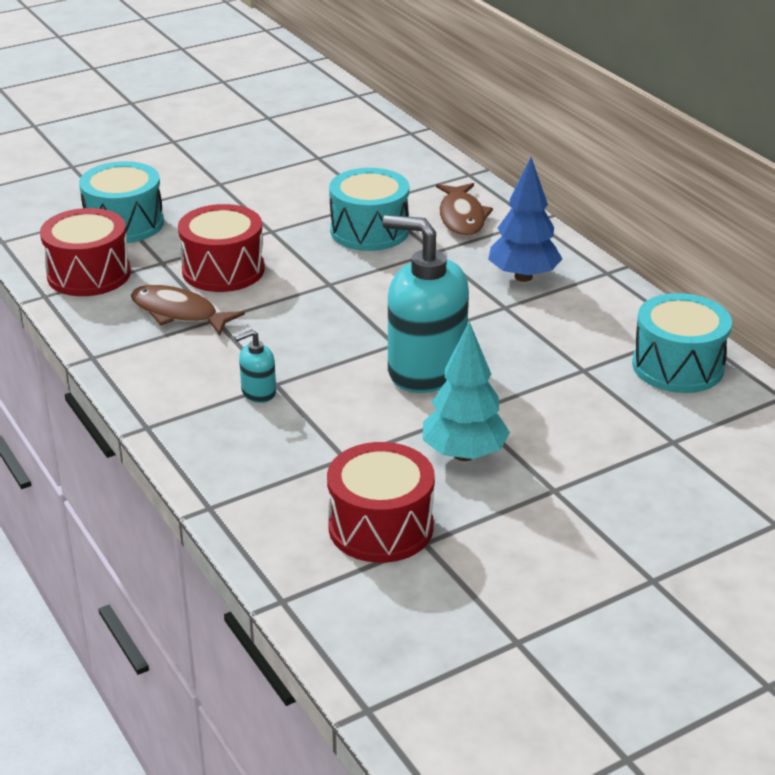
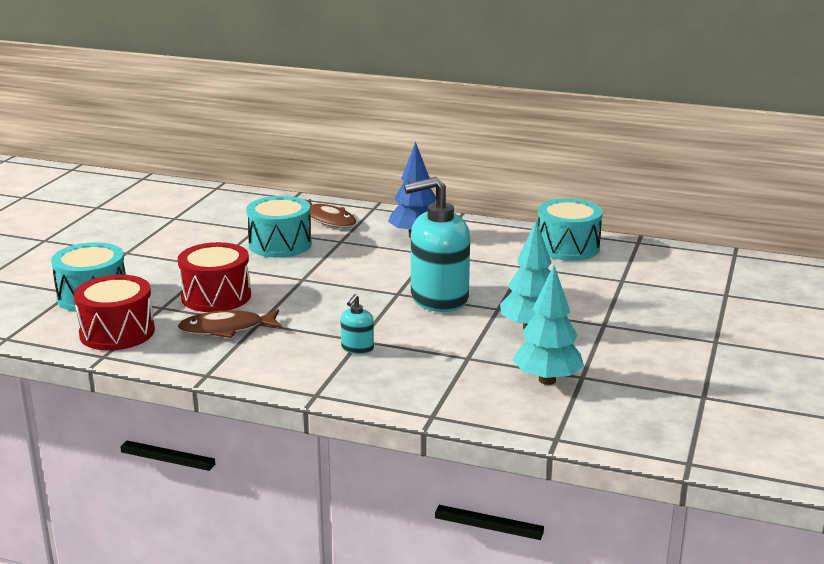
camera: 40 degrees left, 10 degrees down
red drum [327,442,435,563] -> turquoise tree [513,265,584,385]

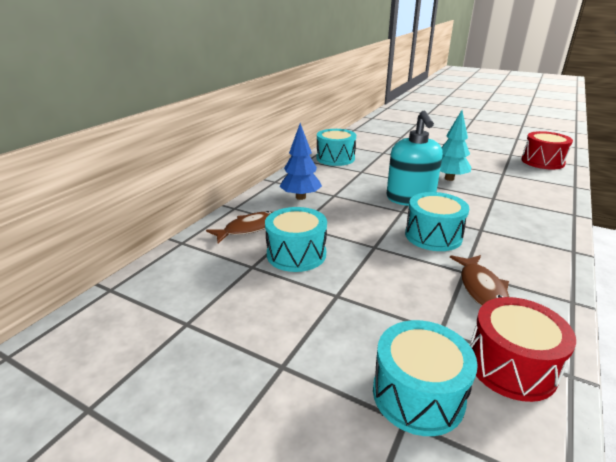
camera: 80 degrees left, 5 degrees up
red drum [178,242,251,312] -> red drum moved to [521,131,573,169]
turquoise soap dispenser [340,294,374,354] -> none
turquoise tree [513,265,584,385] -> none
none -> turquoise drum [405,192,469,251]

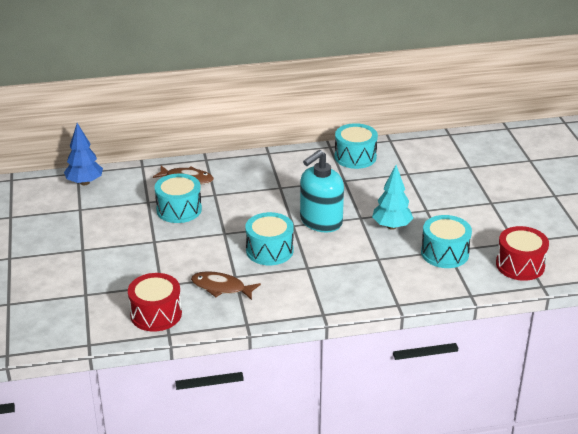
camera: 50 degrees right, 5 degrees up
blue tree [279,123,322,200] -> blue tree moved to [64,123,103,185]
turquoise drum [373,320,478,436] -> turquoise drum moved to [421,215,472,268]
brown fish [450,255,509,306] -> brown fish turned 60 degrees clockwise [191,271,261,300]

